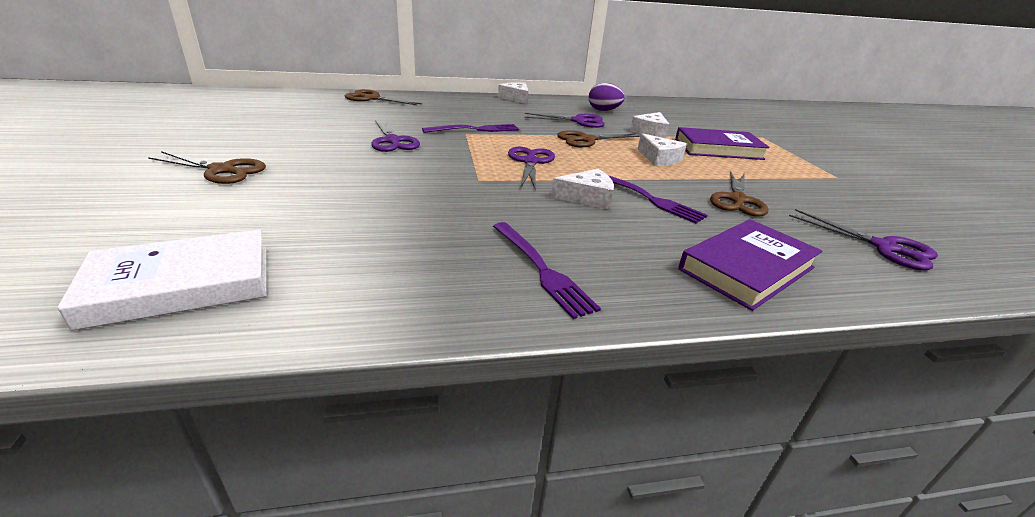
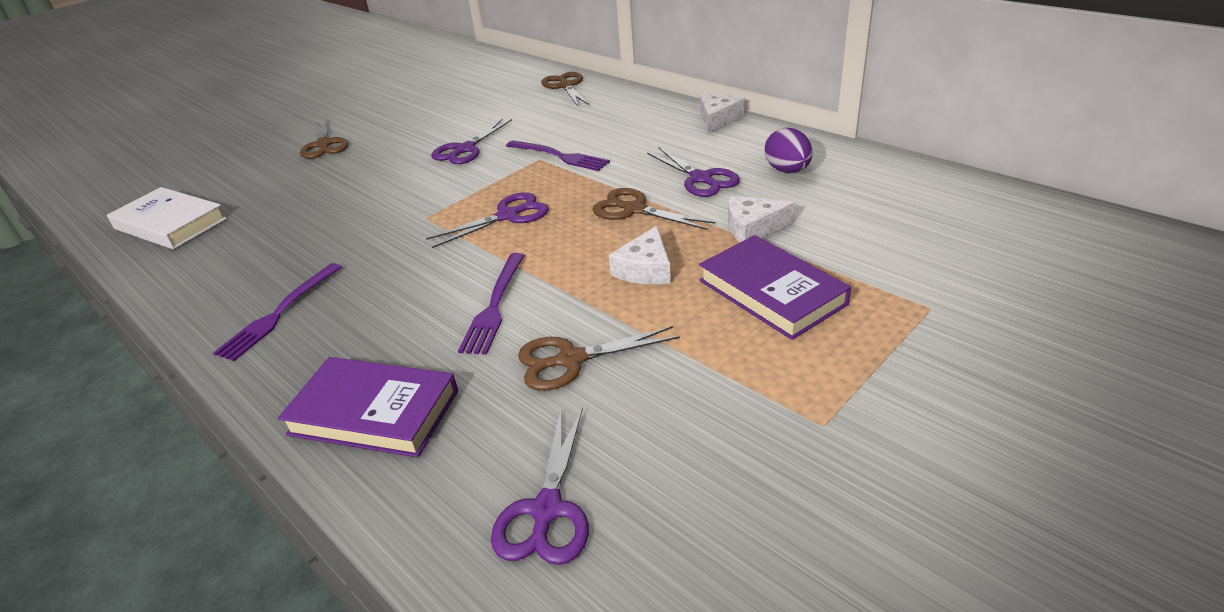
camera: 60 degrees right, 5 degrees up
white cheese [551,169,614,210] -> none

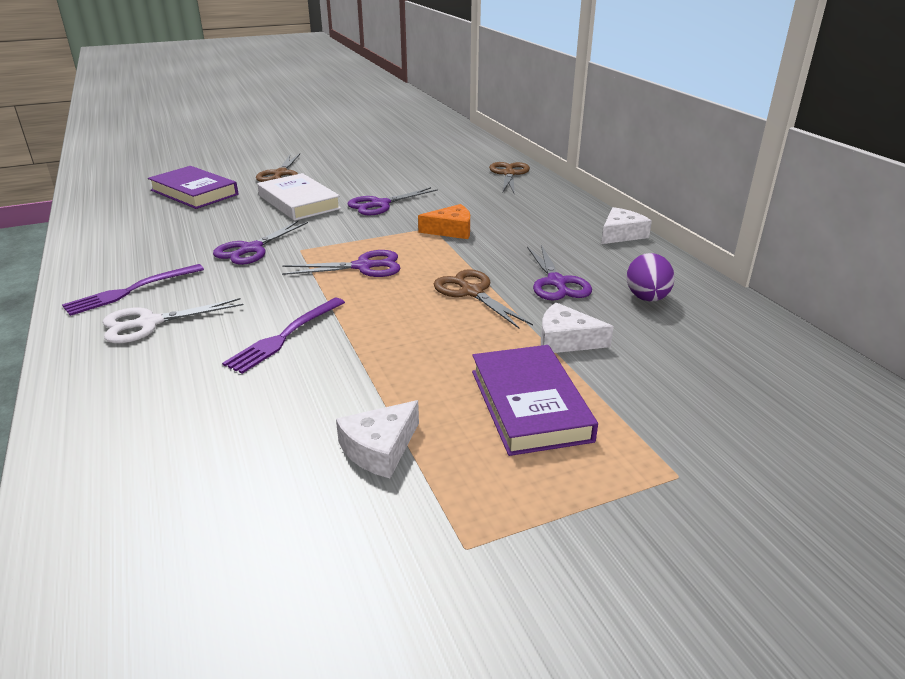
camera: 20 degrees right, 5 degrees down
white book [107,187,227,249] -> white book moved to [257,173,341,221]
purple book [278,357,458,458] -> purple book moved to [148,166,238,209]
purple scissors [491,407,589,565] -> purple scissors moved to [213,221,308,265]
purple fork [506,140,610,171] -> orange cheese [418,204,470,239]
brown scissors [518,326,680,391] -> none
white cheese [609,226,671,284] -> white cheese moved to [336,400,419,478]
none -> white scissors [103,298,243,343]

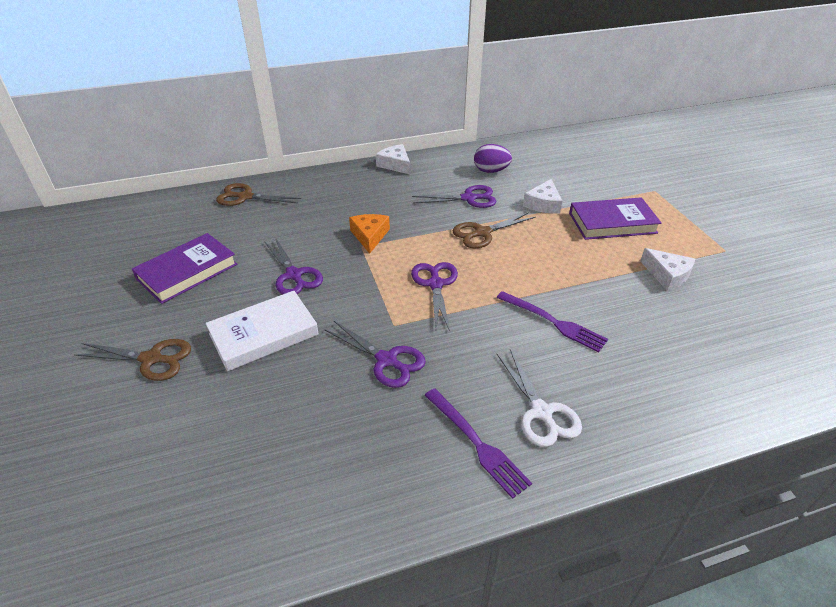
camera: 85 degrees left, 10 degrees up
purple book [148,166,238,209] -> purple book moved to [132,233,237,304]

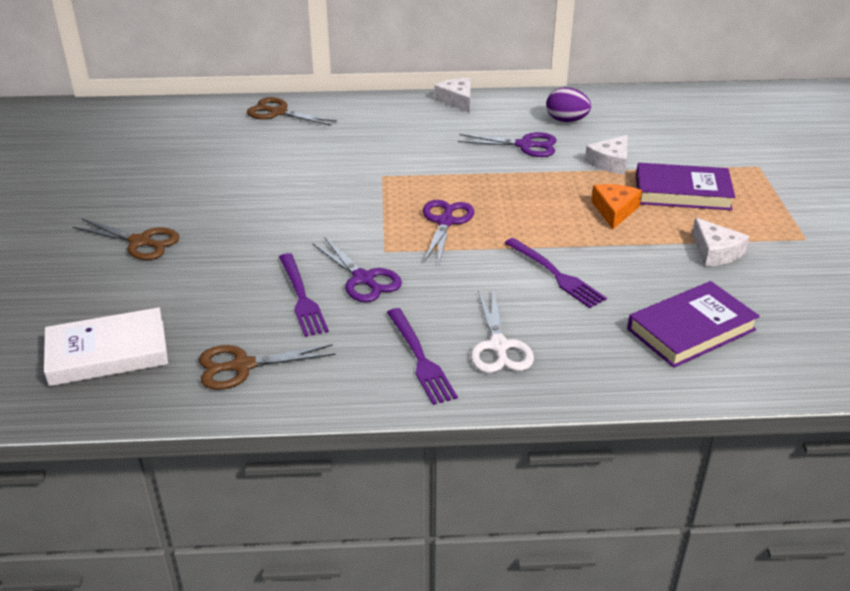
camera: 15 degrees right, 5 degrees down
purple book [132,233,237,304] -> purple book moved to [627,281,760,368]
white book [205,291,319,371] -> white book moved to [44,307,168,386]
purple scissors [265,237,323,294] -> none
orange cheese [349,214,390,254] -> orange cheese moved to [591,184,642,229]
brown scissors [452,212,536,248] -> brown scissors moved to [199,344,336,390]
none -> purple fork [279,253,329,337]

